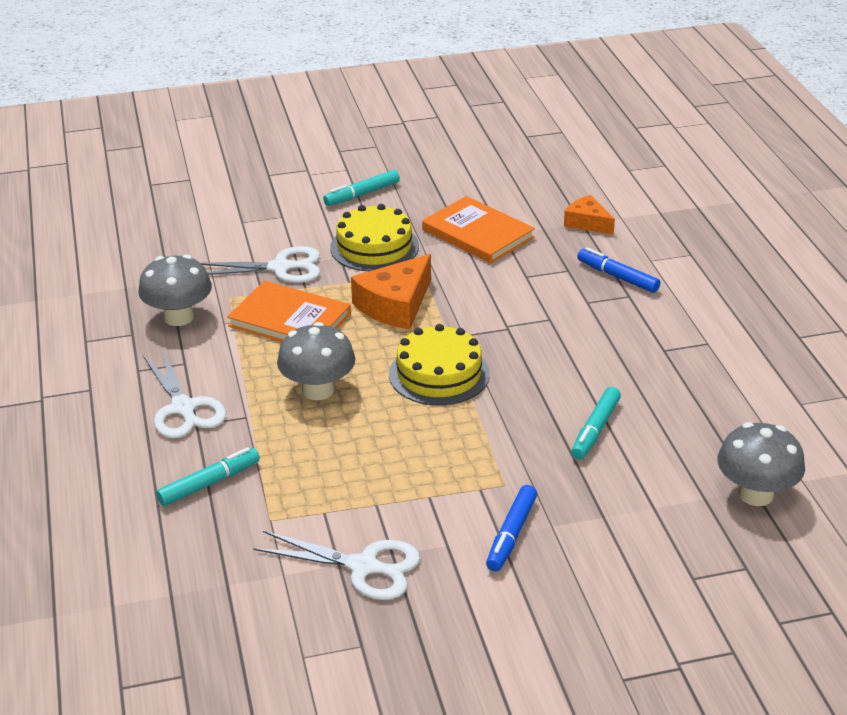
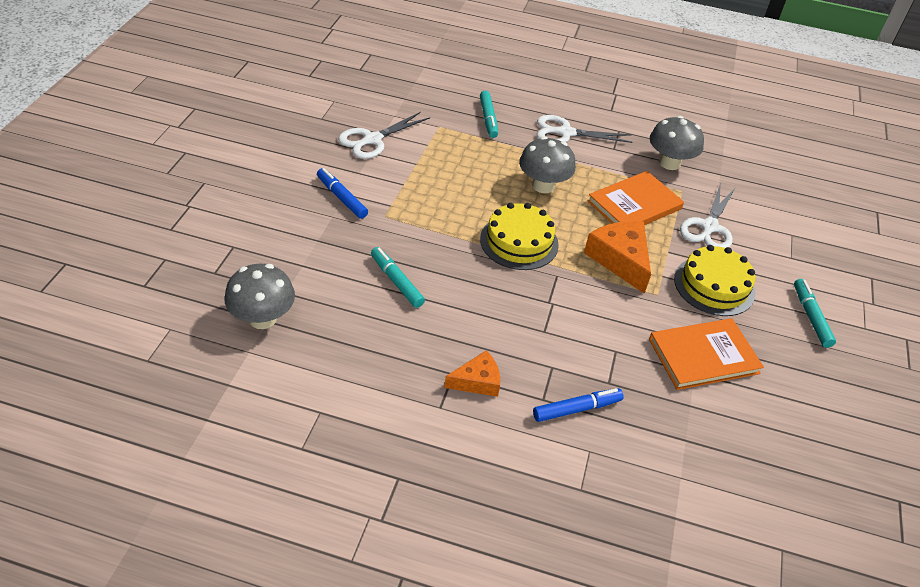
camera: 115 degrees right, 10 degrees up
orange cheese [564,195,615,235] -> orange cheese moved to [444,350,500,397]

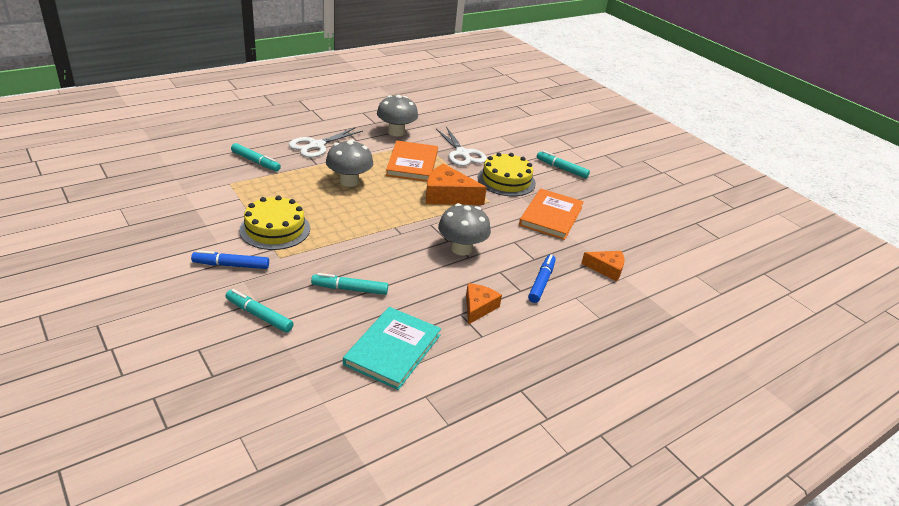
camera: 50 degrees left, 10 degrees down
grey mushroom [224,264,295,329] -> grey mushroom moved to [438,203,491,256]
white scissors [338,112,430,159] -> none
yellow cake [480,203,559,270] -> yellow cake moved to [239,195,310,250]
none -> turquoise marker [226,289,294,333]
none -> turquoise book [343,307,441,390]
none -> orange cheese [581,251,624,281]

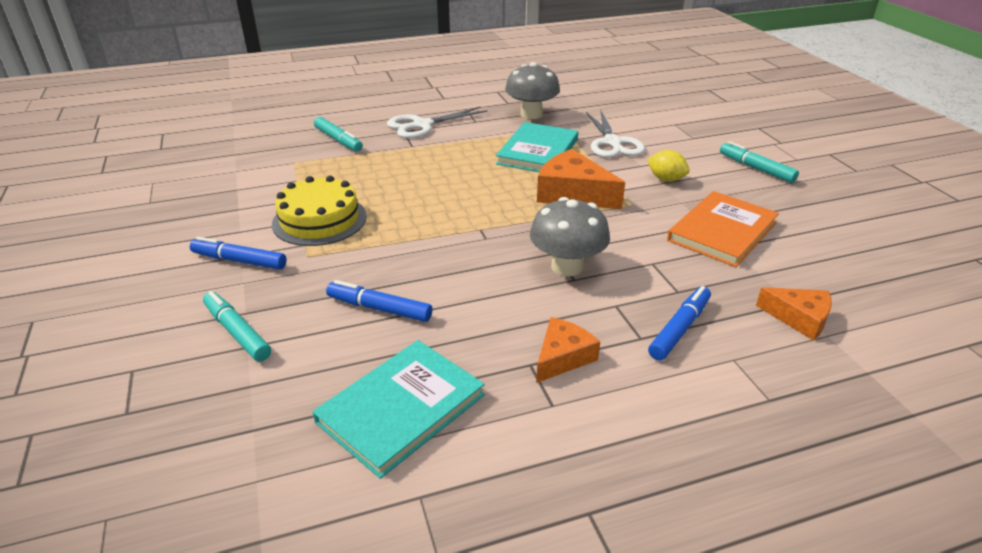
camera: 20 degrees right, 0 degrees up
turquoise marker [311,273,388,295] -> blue marker [326,280,432,322]
grey mushroom [326,140,373,187] -> none
orange book [386,141,438,182] -> turquoise book [496,122,578,172]
yellow cake [478,153,536,197] -> yellow lemon [647,150,690,181]

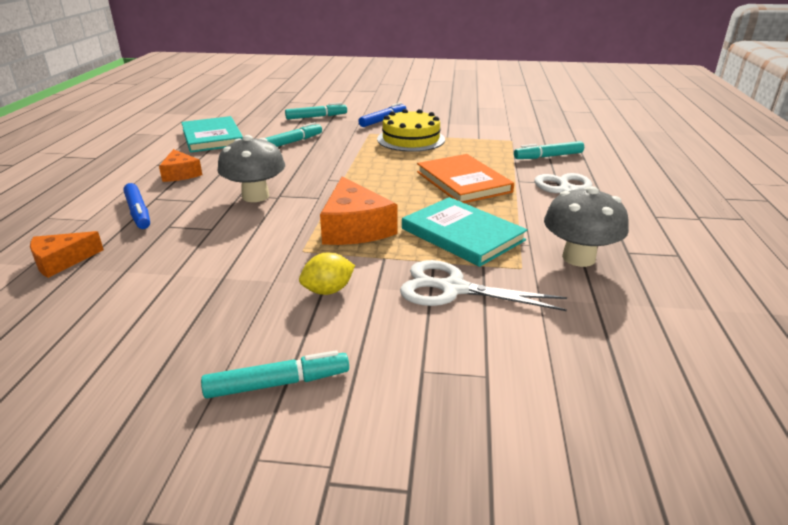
camera: 115 degrees right, 5 degrees down
blue marker [326,280,432,322] -> turquoise marker [266,122,322,147]
orange cheese [537,149,625,209] -> orange cheese turned 105 degrees clockwise [320,176,398,245]
orange book [667,191,779,267] -> orange book moved to [417,154,514,203]

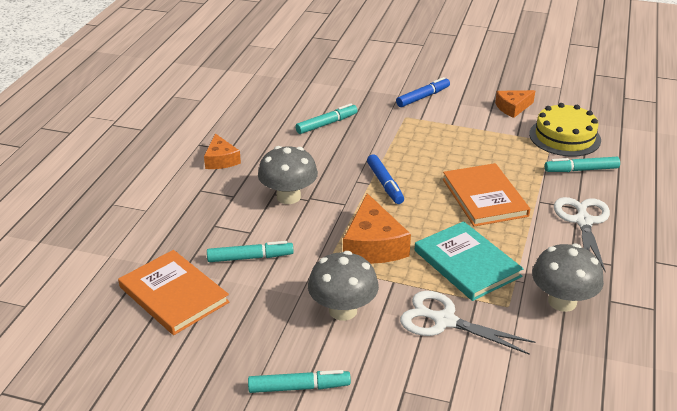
camera: 10 degrees right, 5 degrees up
orange cheese [30,231,104,278] -> orange cheese moved to [495,90,535,118]
blue marker [123,183,150,229] -> blue marker moved to [367,154,404,204]
turquoise book [181,116,243,153] -> none
turquoise marker [285,102,347,120] -> turquoise marker moved to [207,241,294,262]
yellow lemon [299,253,355,295] -> grey mushroom [308,251,379,321]
yellow cake [377,109,445,152] -> yellow cake moved to [529,103,601,157]
none -> orange book [118,250,230,335]

